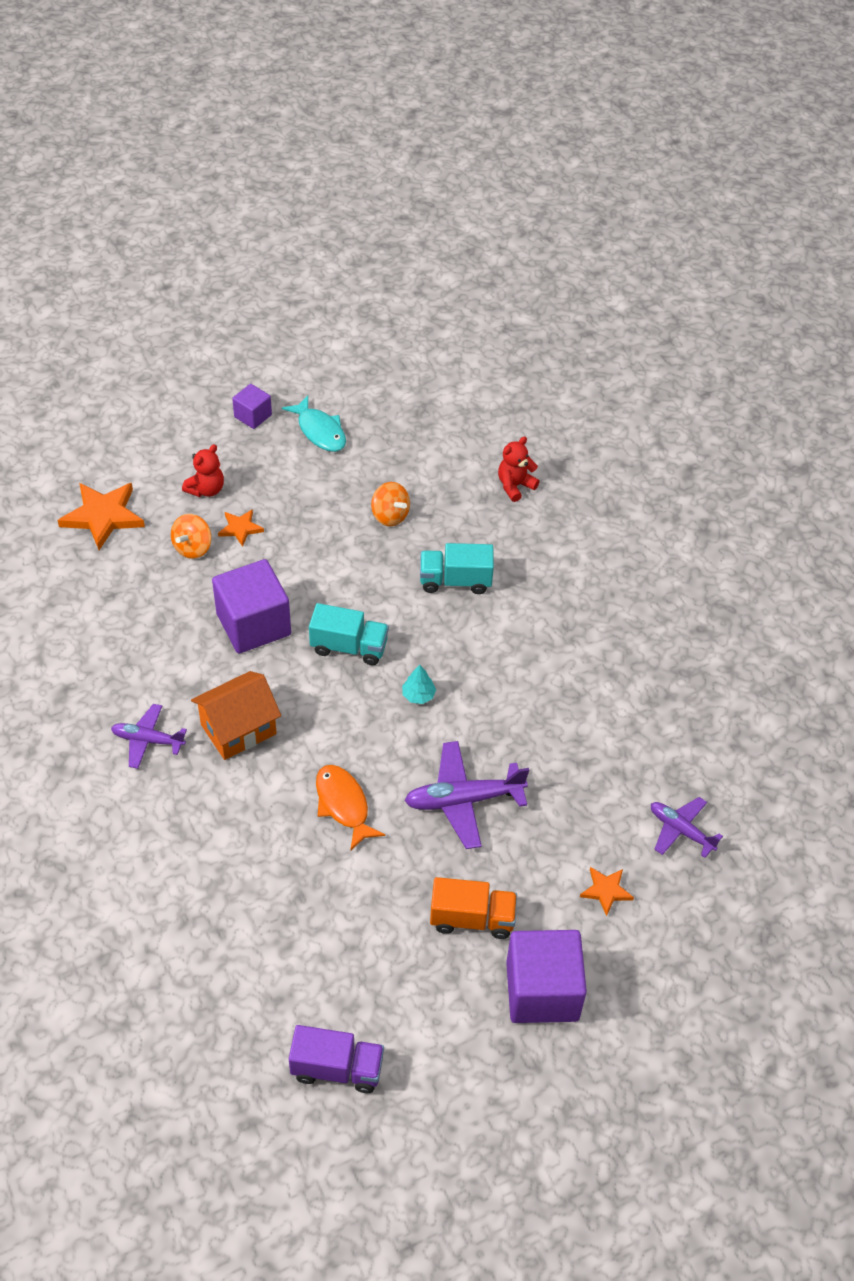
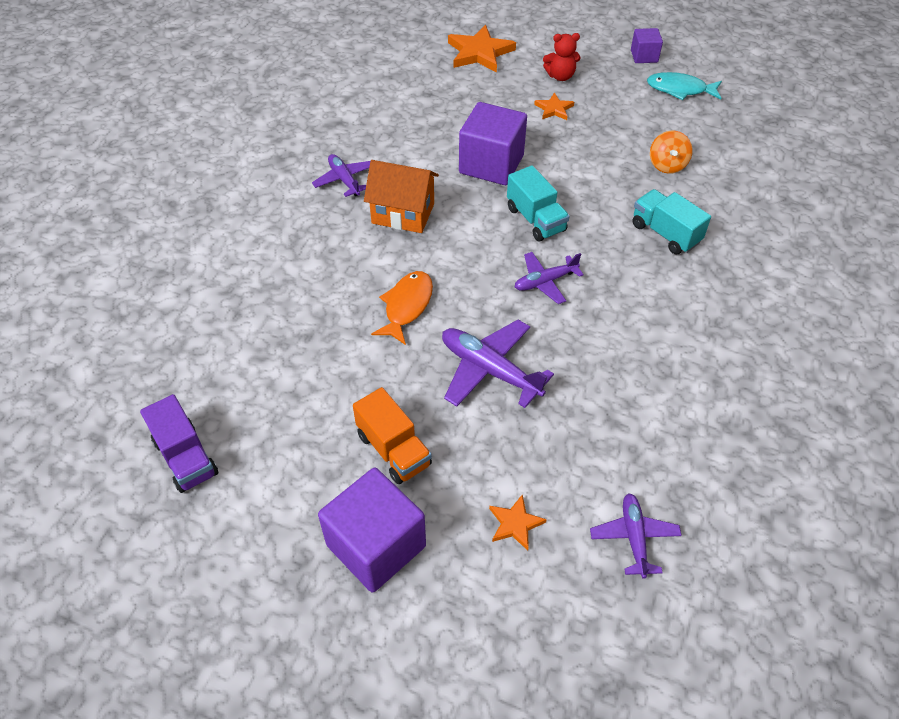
camera: 50 degrees right, 0 degrees up
orange spinning top [171,514,212,559] -> none
turquoise fish [282,395,346,452] -> turquoise fish turned 90 degrees clockwise [647,72,722,100]
turquoise tree [402,665,436,704] -> purple plane [514,252,584,304]
red teddy bear [498,436,540,502] -> none

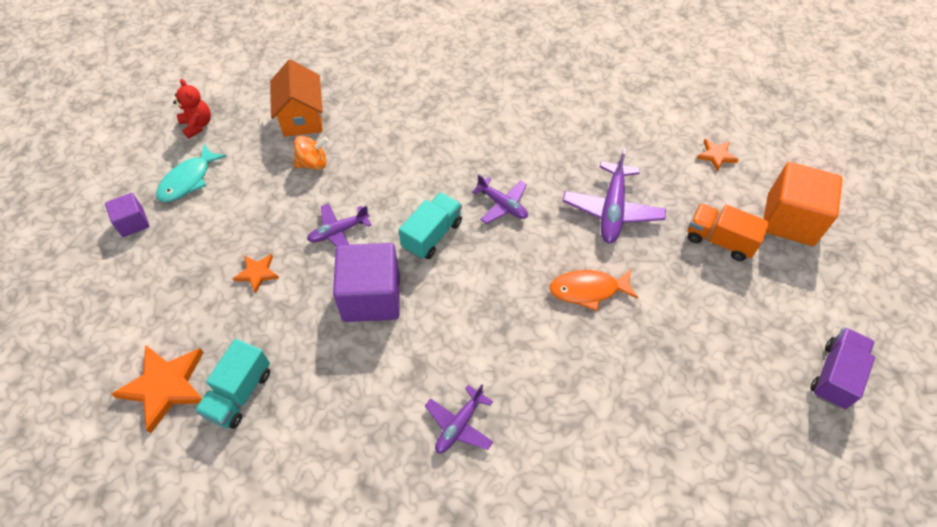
camera: 115 degrees left, 5 degrees up
purple cube [318,468,426,593] -> orange cube [763,162,843,246]
orange truck [353,387,432,484] -> orange truck turned 90 degrees counterclockwise [688,203,770,261]
orange house [364,160,439,233] -> orange house moved to [270,60,323,137]
red teddy bear [543,33,581,81] -> red teddy bear moved to [173,79,211,139]
purple plane [590,493,682,579] -> purple plane moved to [307,203,371,247]
turquoise truck [632,189,711,254] -> turquoise truck moved to [195,339,270,429]
turquoise fish [647,72,722,100] -> turquoise fish turned 45 degrees clockwise [156,144,226,202]

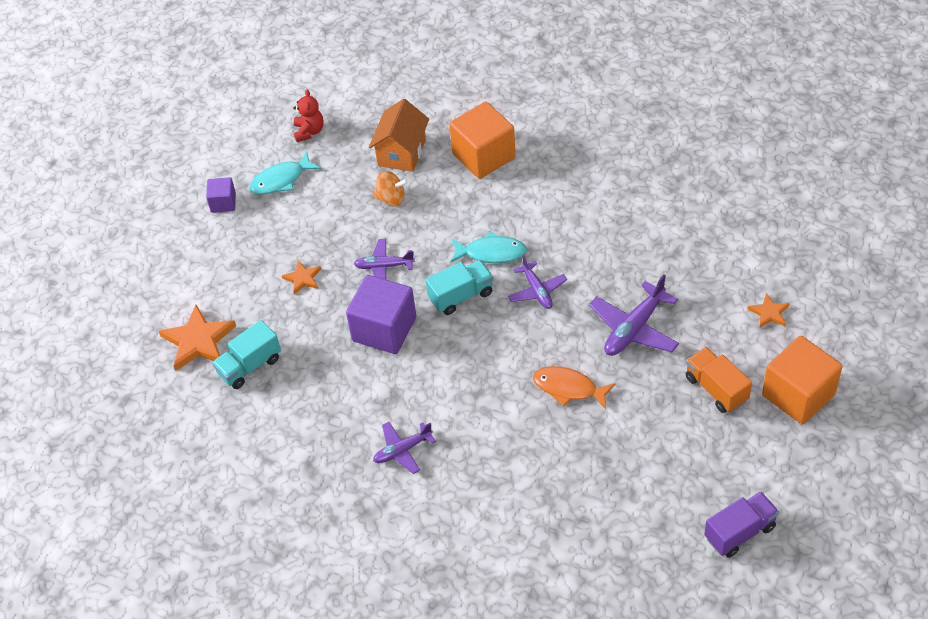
camera: 30 degrees right, 5 degrees down
none -> orange cube [449,102,515,179]
none -> turquoise fish [450,232,527,263]

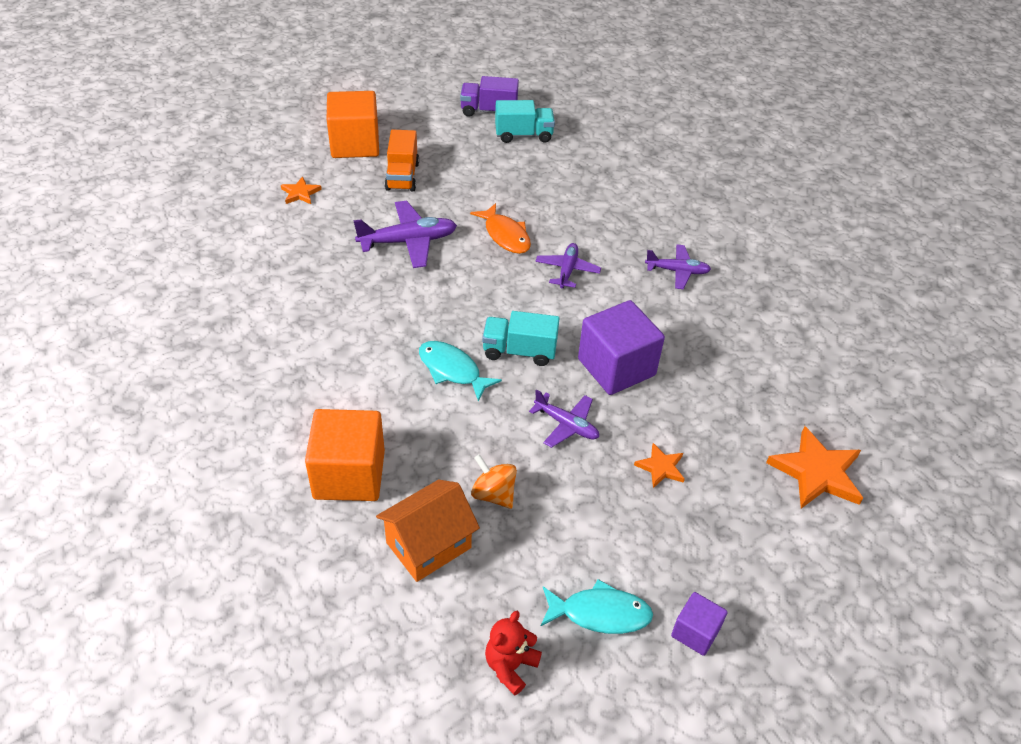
camera: 150 degrees left, 5 degrees down
turquoise truck [212,320,281,389] -> turquoise truck moved to [495,100,555,143]
purple plane [508,255,567,309] -> purple plane moved to [535,243,601,288]

